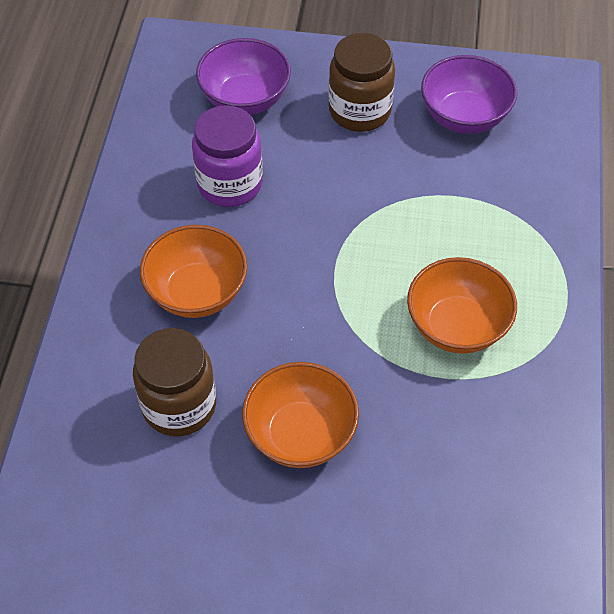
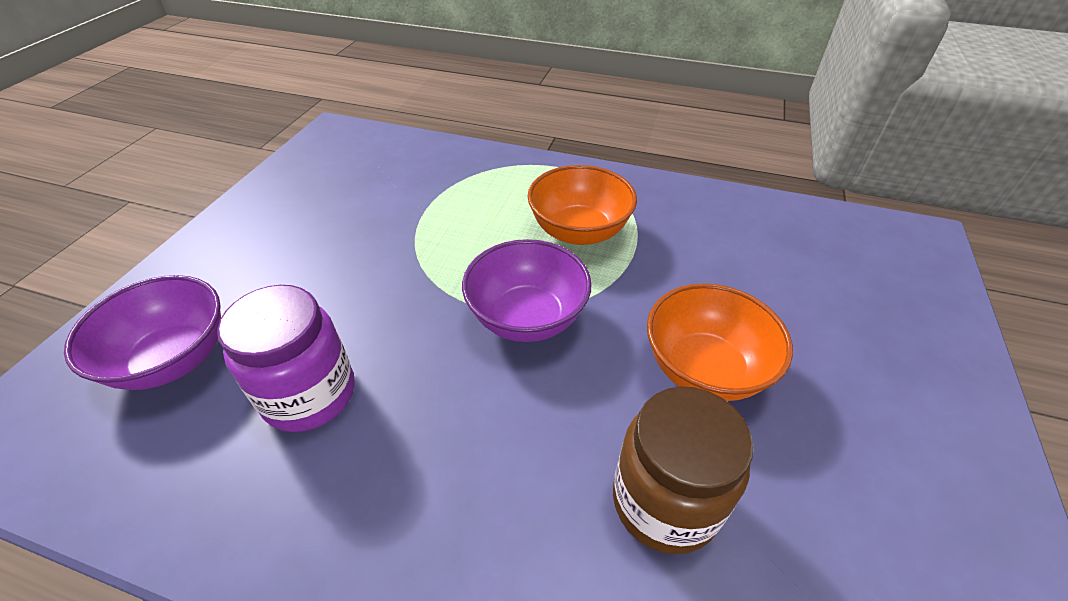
camera: 80 degrees left, 10 degrees down
orange bowl [140,225,247,318] -> none
brown jar [329,33,395,132] -> none
purple bowl [421,55,517,134] -> purple bowl moved to [462,239,592,342]

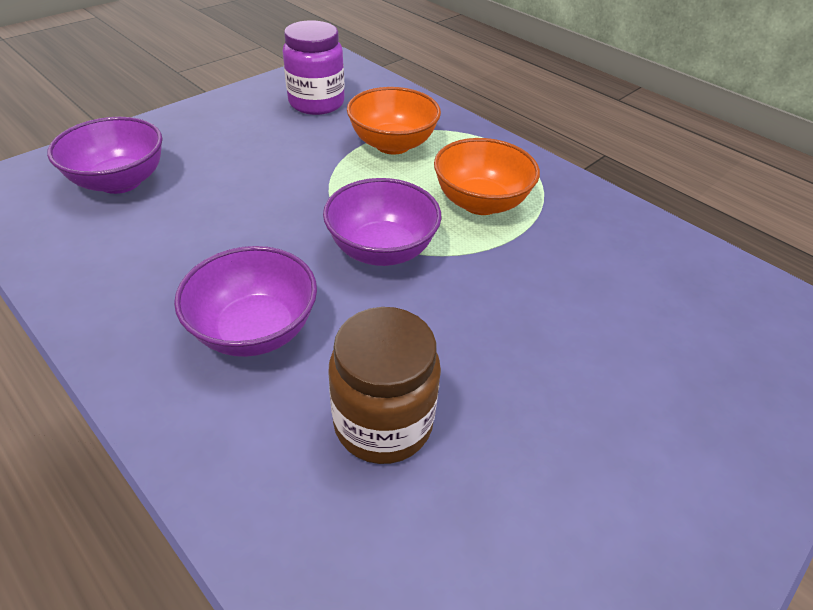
camera: 25 degrees right, 0 degrees up
purple jar [217,285,355,432] -> purple jar moved to [283,20,345,115]
orange bowl [647,283,793,401] -> orange bowl moved to [347,87,441,154]
none -> purple bowl [174,246,317,357]

